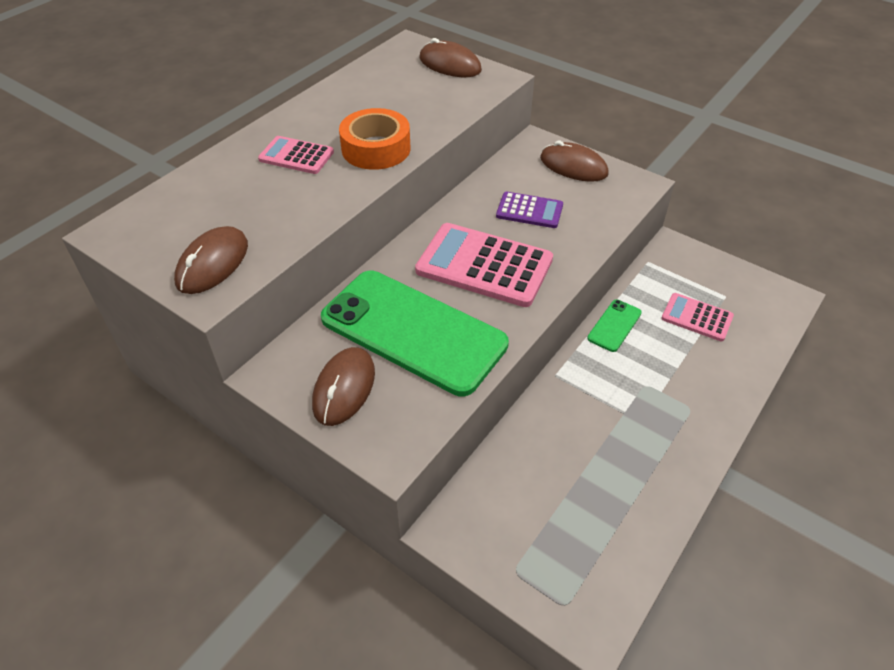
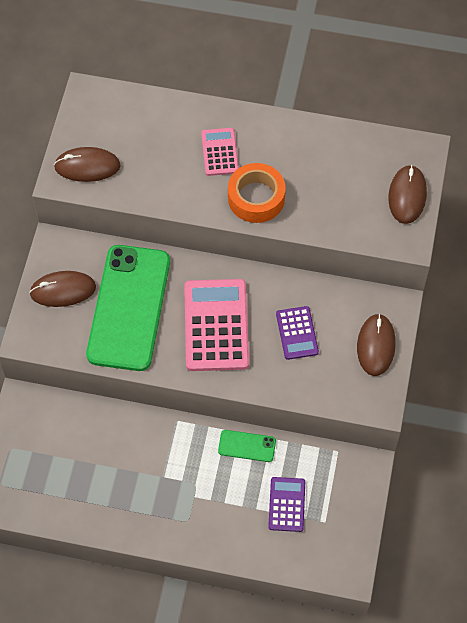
camera: 65 degrees right, 15 degrees up
pink calculator [661,293,734,341] -> purple calculator [268,477,305,532]

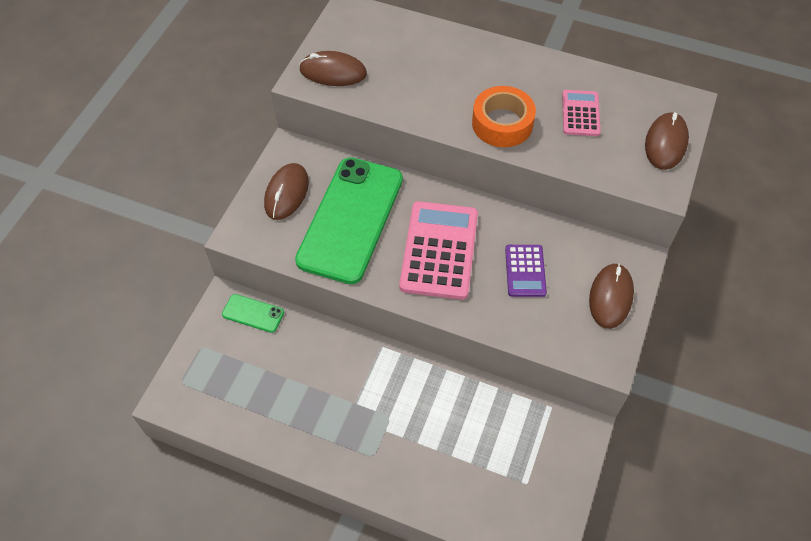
camera: 10 degrees right, 5 degrees down
brown mouse [29,271,96,307] -> brown mouse turned 75 degrees counterclockwise [264,163,309,220]
pink calculator [201,128,239,176] -> pink calculator moved to [562,90,601,136]
green phone [218,430,276,462] -> green phone moved to [222,294,284,333]
purple calculator [268,477,305,532] -> none

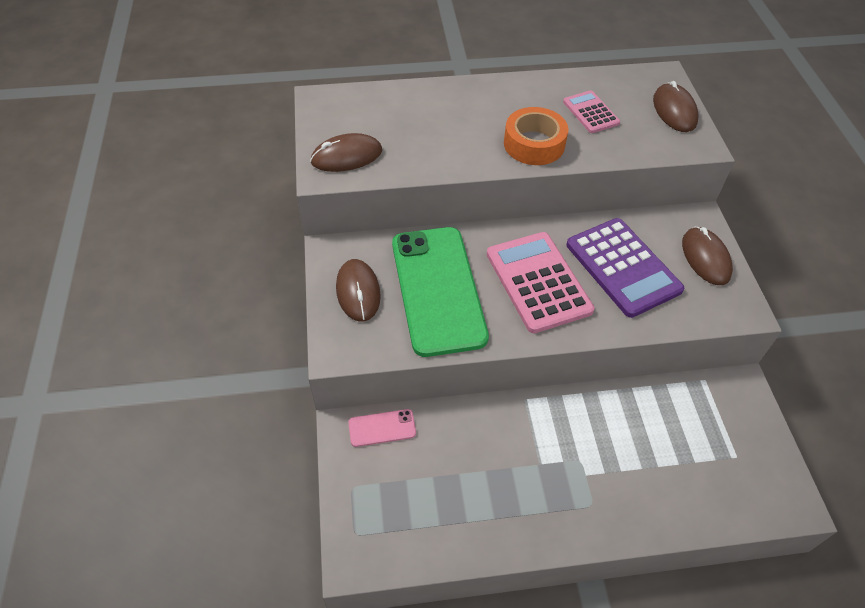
camera: 30 degrees left, 5 degrees down
green phone [222,294,284,333] -> pink phone [348,409,416,447]
purple calculator [505,245,547,297] -> purple calculator [566,218,684,318], size x1.83

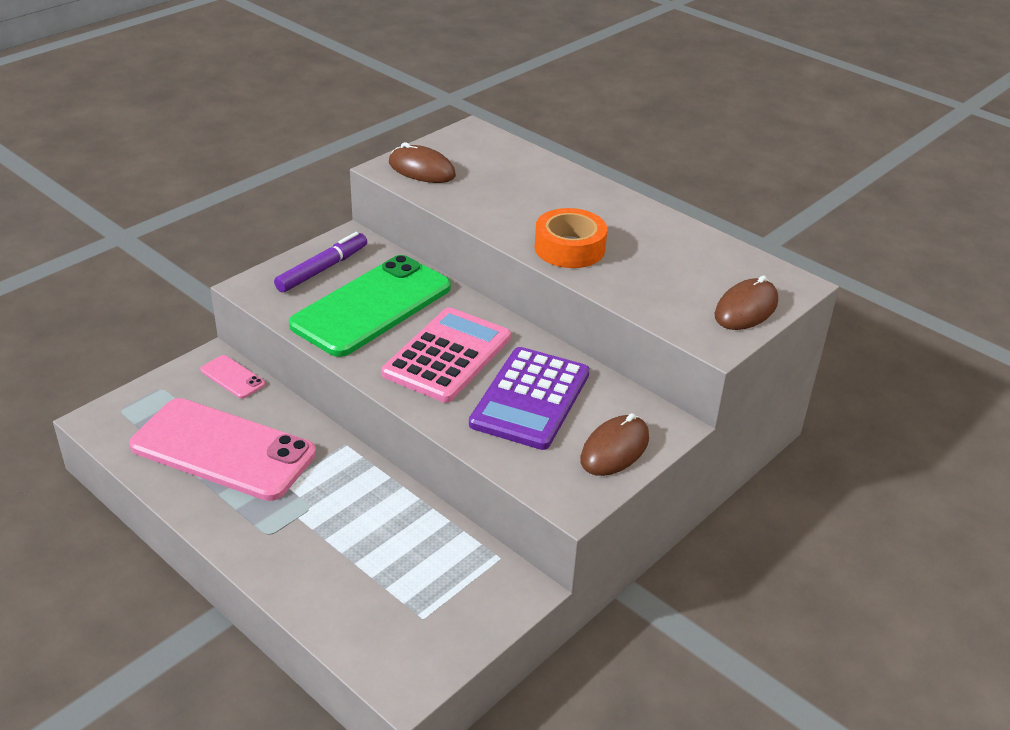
camera: 50 degrees right, 15 degrees down
brown mouse [336,259,381,322] -> purple marker [274,232,367,292]
pink calculator [563,90,620,133] -> none
none -> pink phone [129,398,316,501]

